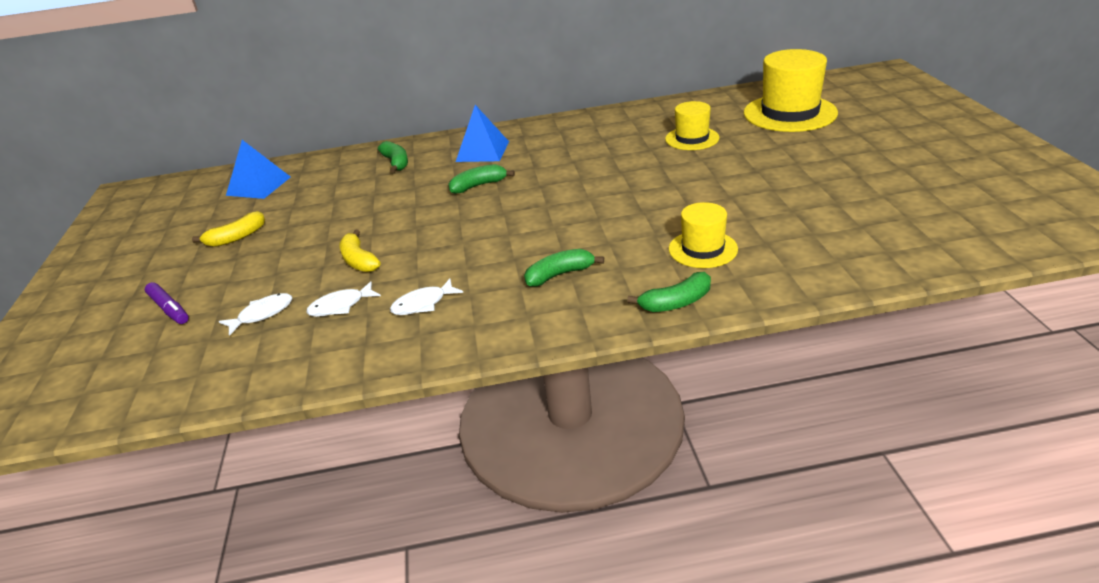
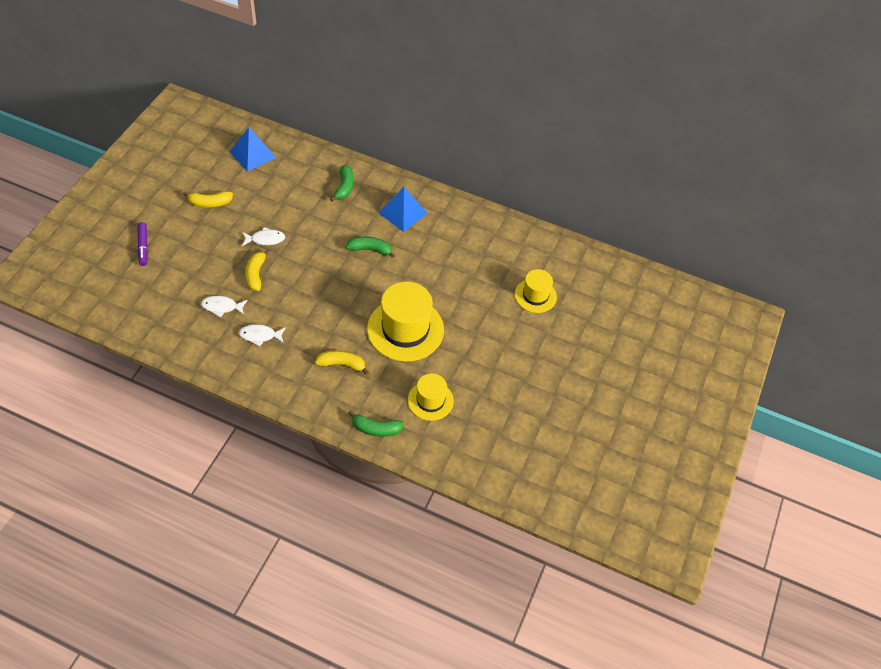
camera: 25 degrees right, 20 degrees up
white fish [219,293,292,336] -> white fish moved to [242,227,285,246]
green banana [524,249,604,287] -> yellow banana [315,350,369,375]
yellow hat [744,49,838,132] -> yellow hat moved to [367,282,444,362]

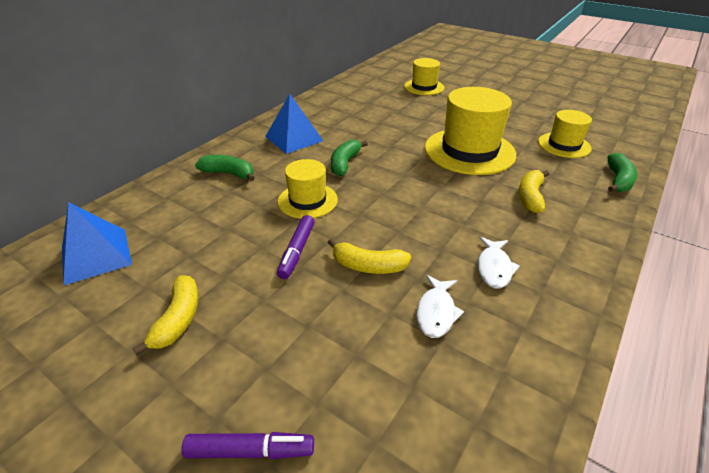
camera: 75 degrees left, 15 degrees down
white fish [242,227,285,246] -> purple marker [277,215,314,279]
none -> yellow hat [278,159,338,219]

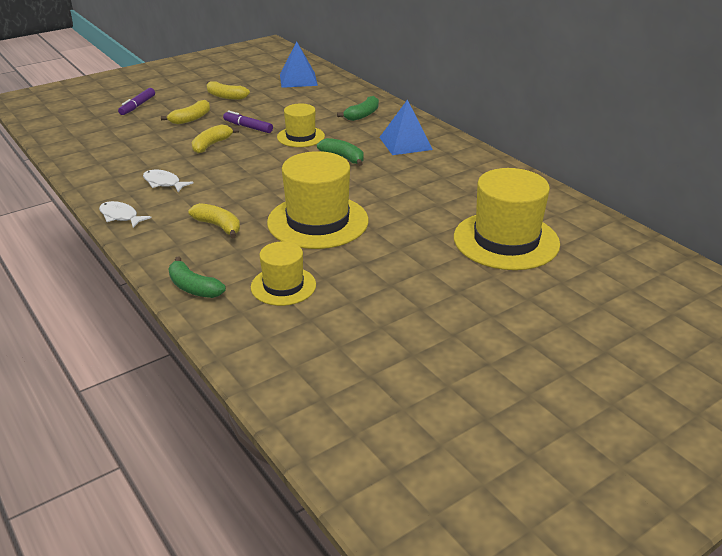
camera: 110 degrees right, 5 degrees down
yellow hat [404,58,444,95] -> yellow hat [454,168,560,270], size x1.75
white fish [416,275,464,338] -> white fish moved to [99,201,152,228]
none -> yellow banana [161,100,210,124]

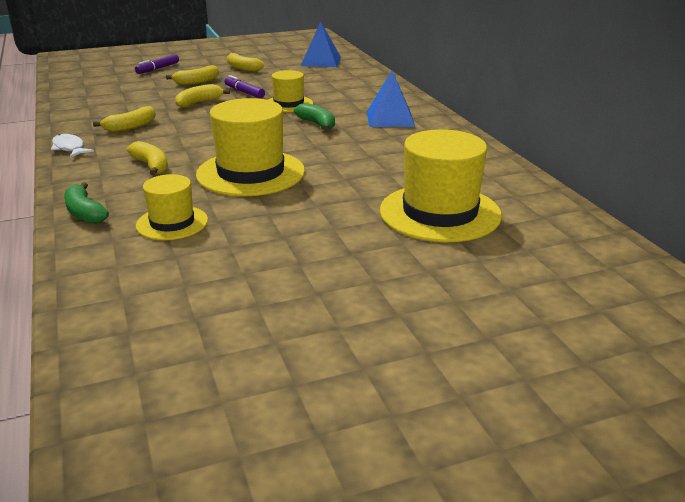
camera: 15 degrees right, 5 degrees down
white fish [143,170,194,192] -> yellow banana [93,106,156,132]
green banana [337,96,379,121] -> none

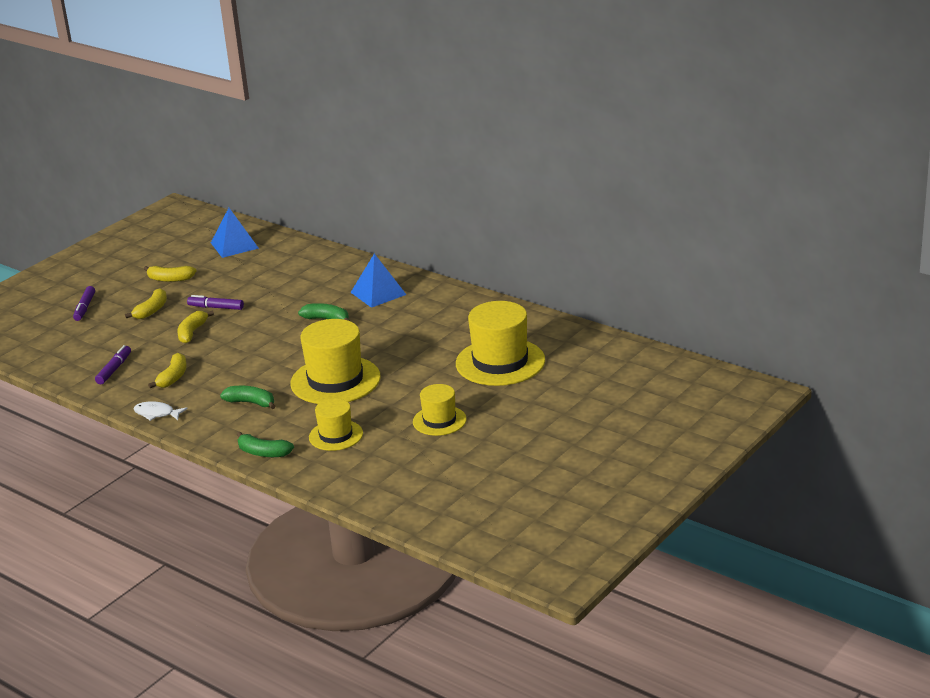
camera: 30 degrees left, 0 degrees up
yellow banana [127,141,168,175] -> green banana [220,386,276,409]
yellow hat [268,70,313,112] -> yellow hat moved to [413,384,467,436]
none -> purple marker [95,345,131,384]

